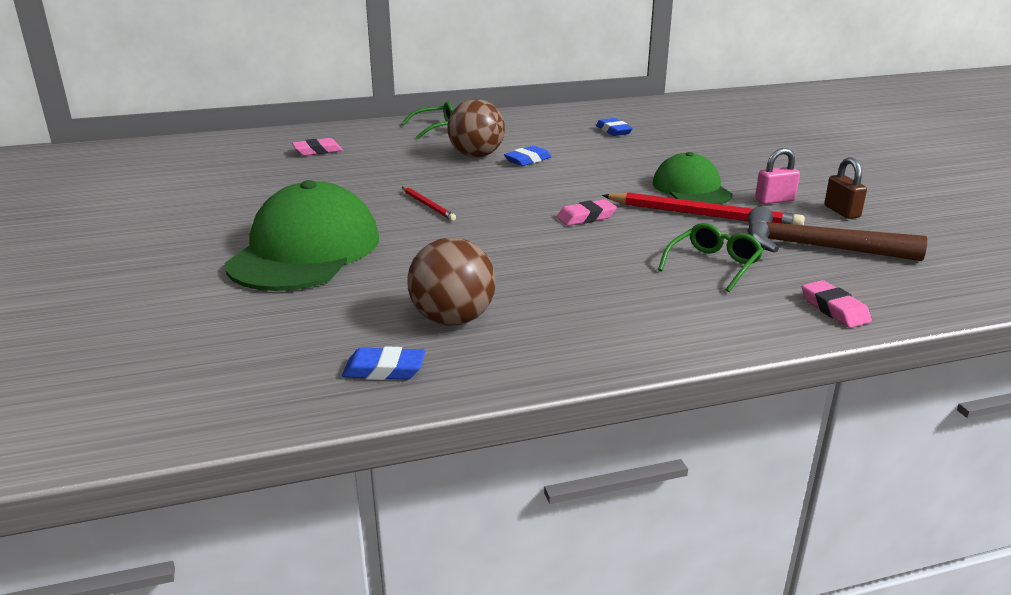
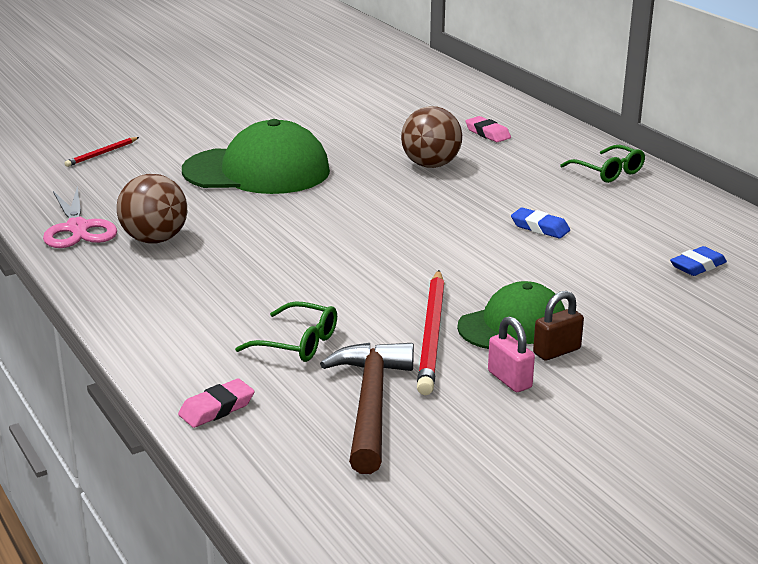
camera: 75 degrees right, 0 degrees up
blue eraser [342,346,425,380] -> pink scissors [43,186,117,248]
red pencil [402,187,456,221] -> red pencil moved to [65,137,139,167]
brown ball [447,99,505,158] -> brown ball moved to [401,106,462,168]
pink eraser [557,199,617,226] -> none
brown padlock [824,157,867,219] -> brown padlock moved to [533,291,584,361]

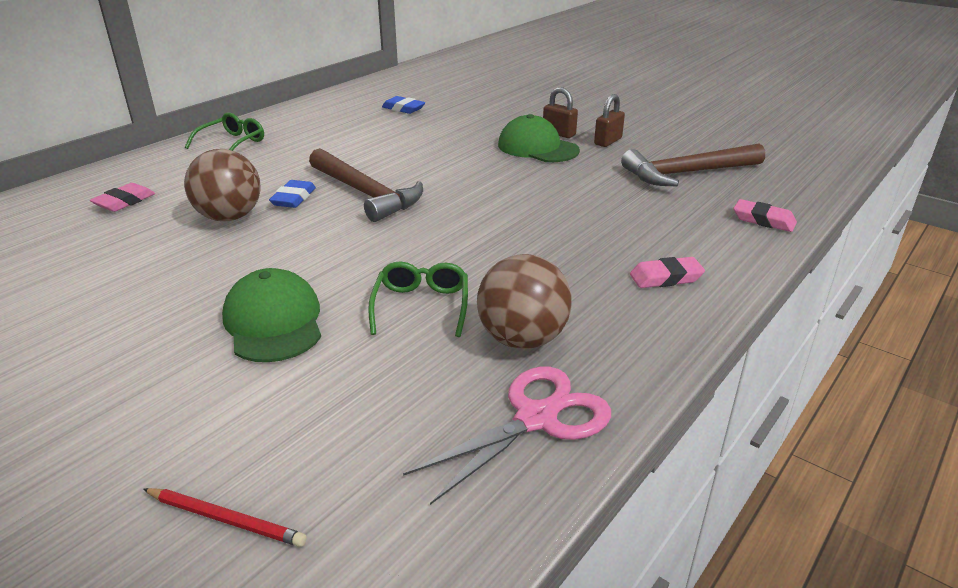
camera: 110 degrees left, 5 degrees up
green cap [182,119,330,194] -> green cap [222,268,321,362], size x0.62
green glasses [235,301,337,362] -> green glasses moved to [368,262,468,337]
red pencil [417,270,445,395] -> none
pink padlock [488,316,535,392] -> brown padlock [594,94,625,147]
blue eraser [511,208,570,238] -> blue eraser moved to [269,180,316,208]
none -> brown hammer [309,148,423,222]
none -> pink eraser [630,257,705,288]

